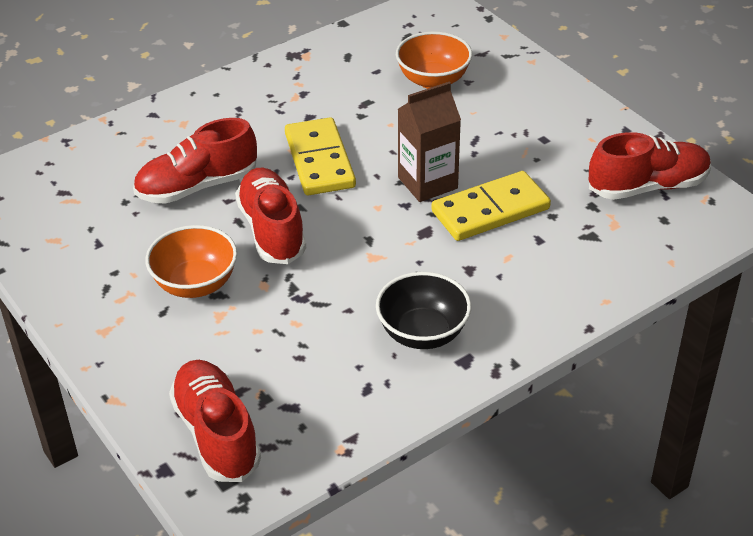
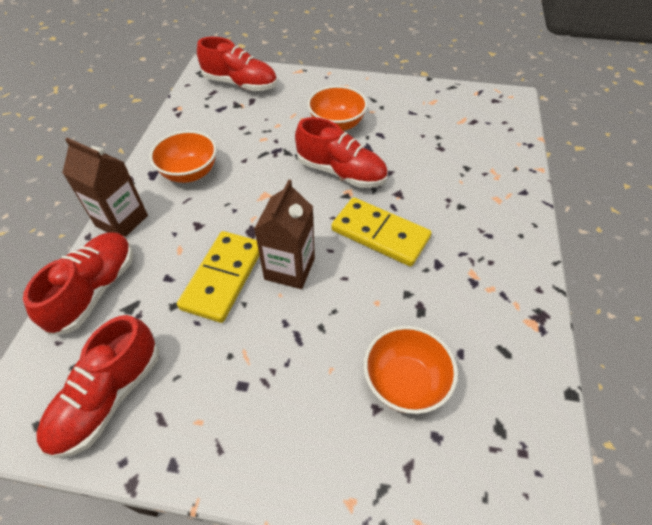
camera: 135 degrees right, 10 degrees up
red shoe [133,118,257,204] -> red shoe moved to [23,232,133,335]
black bowl [376,272,471,349] -> orange bowl [149,130,217,183]
none -> brown carton [62,138,148,237]

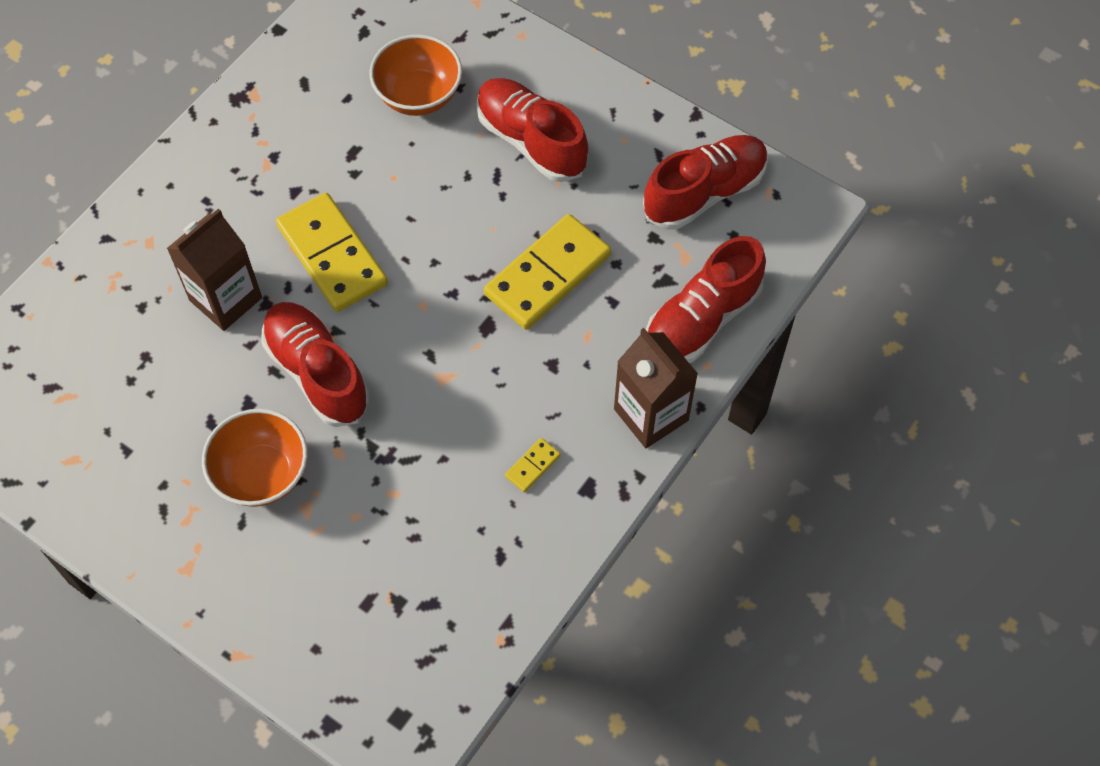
camera: 155 degrees left, 10 degrees up
orange bowl [149,130,217,183] -> yellow domino [505,438,561,493]
red shoe [197,37,277,91] -> red shoe moved to [476,78,588,182]
brown carton [254,180,315,289] -> brown carton moved to [167,208,262,331]

